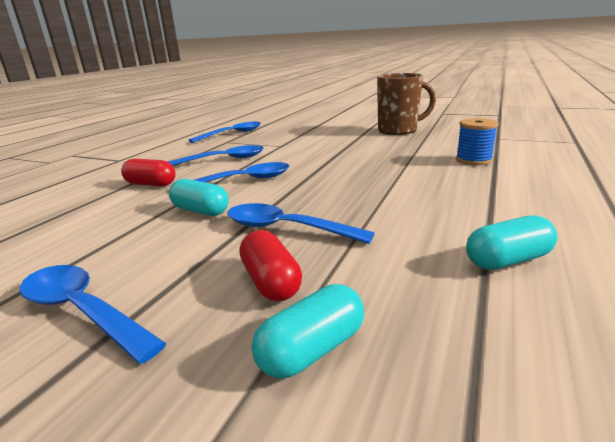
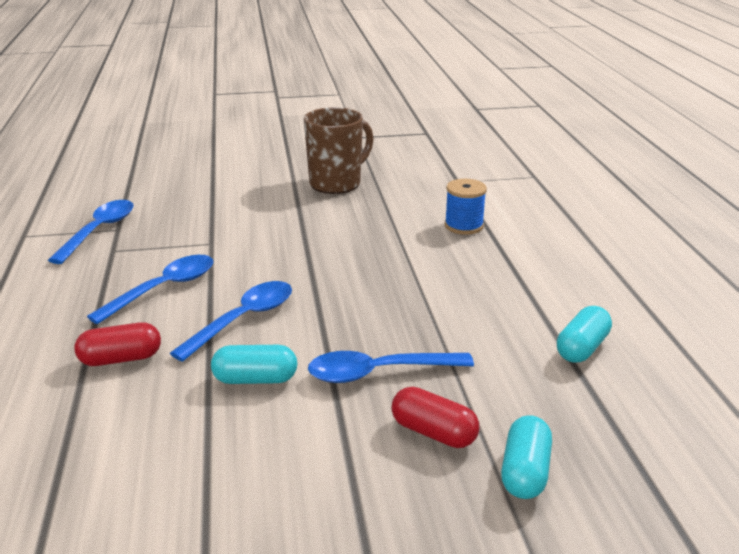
camera: 35 degrees left, 5 degrees up
blue spoon [20,265,166,364] -> none

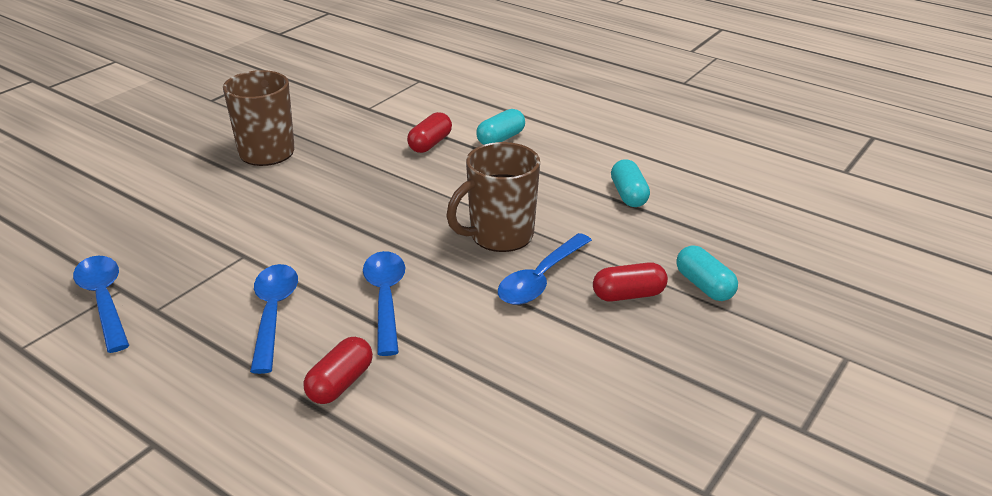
camera: 45 degrees left, 5 degrees up
turquoise capsule [211,345,298,384] -> turquoise capsule moved to [476,109,525,145]
blue spool [445,179,487,235] -> red capsule [407,112,452,153]
none -> brown mug [446,142,540,252]

